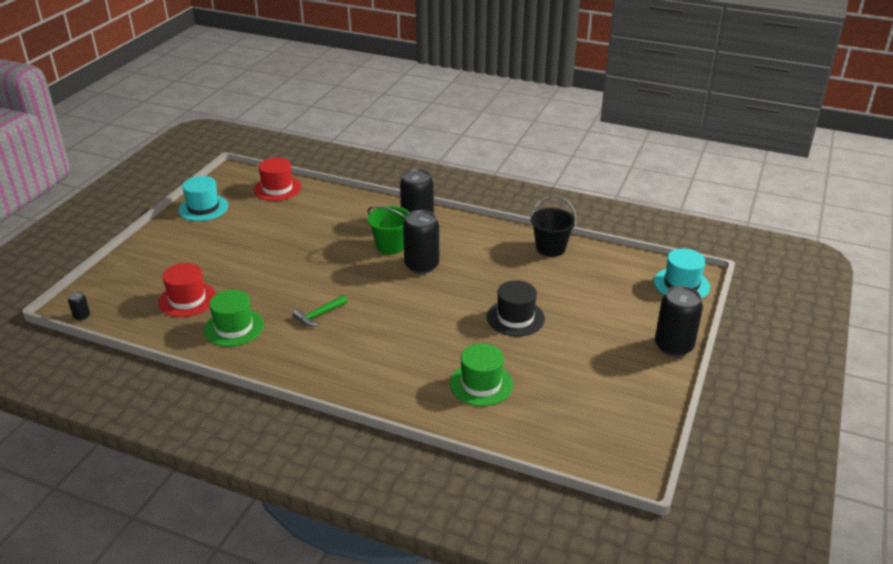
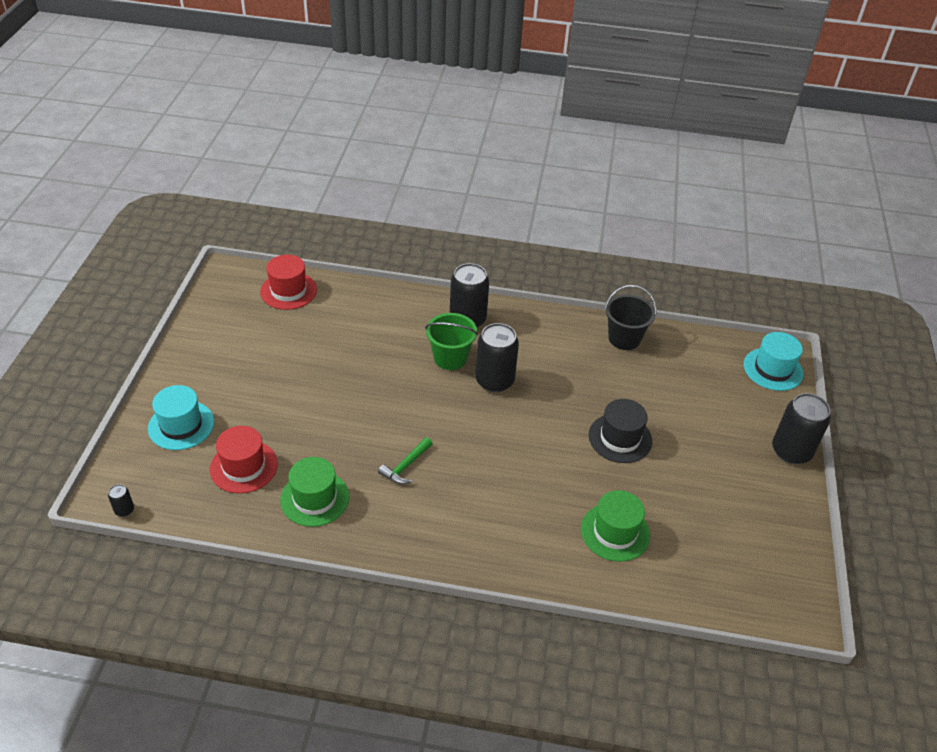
camera: 15 degrees left, 10 degrees up
turquoise hat [178,176,228,221] -> turquoise hat moved to [148,385,214,450]

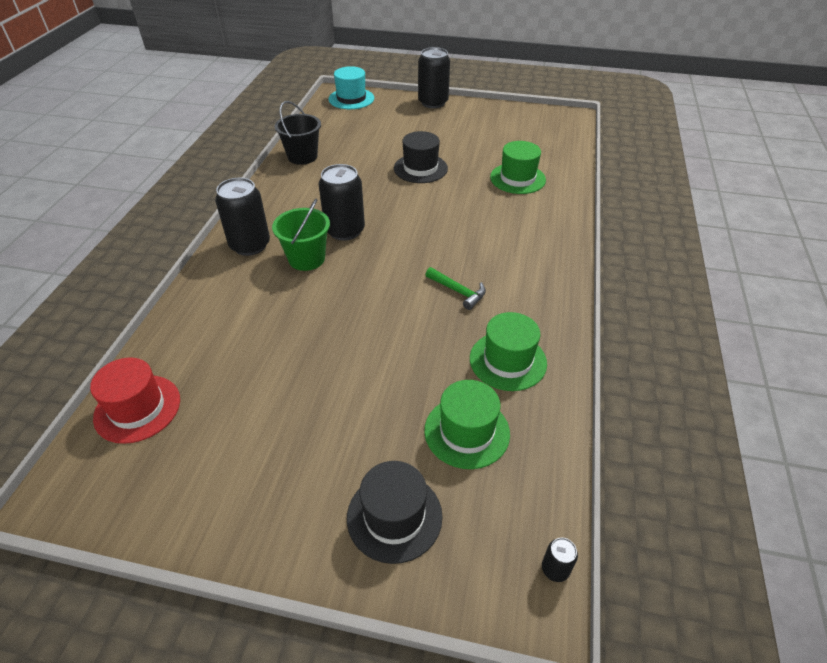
camera: 85 degrees left, 0 degrees up
turquoise hat [148,385,214,450] -> black hat [347,461,443,564]
red hat [210,426,278,494] -> green hat [424,380,510,469]

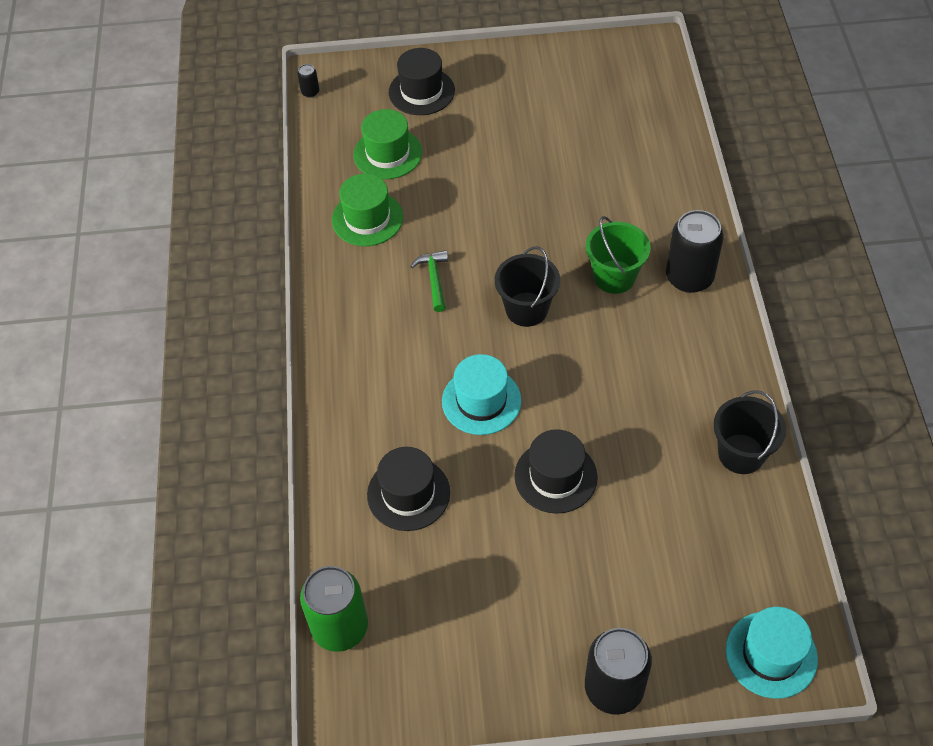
camera: 165 degrees right, 10 degrees up
red hat [90,357,180,444] -> none
black can [319,164,365,241] -> none
green hammer [425,267,486,310] -> green hammer turned 60 degrees clockwise [410,250,448,312]
green hat [490,141,546,194] -> black hat [367,447,450,531]
none -> green can [300,566,368,652]
none -> turquoise hat [442,354,521,435]
none -> black bucket [495,246,560,327]

